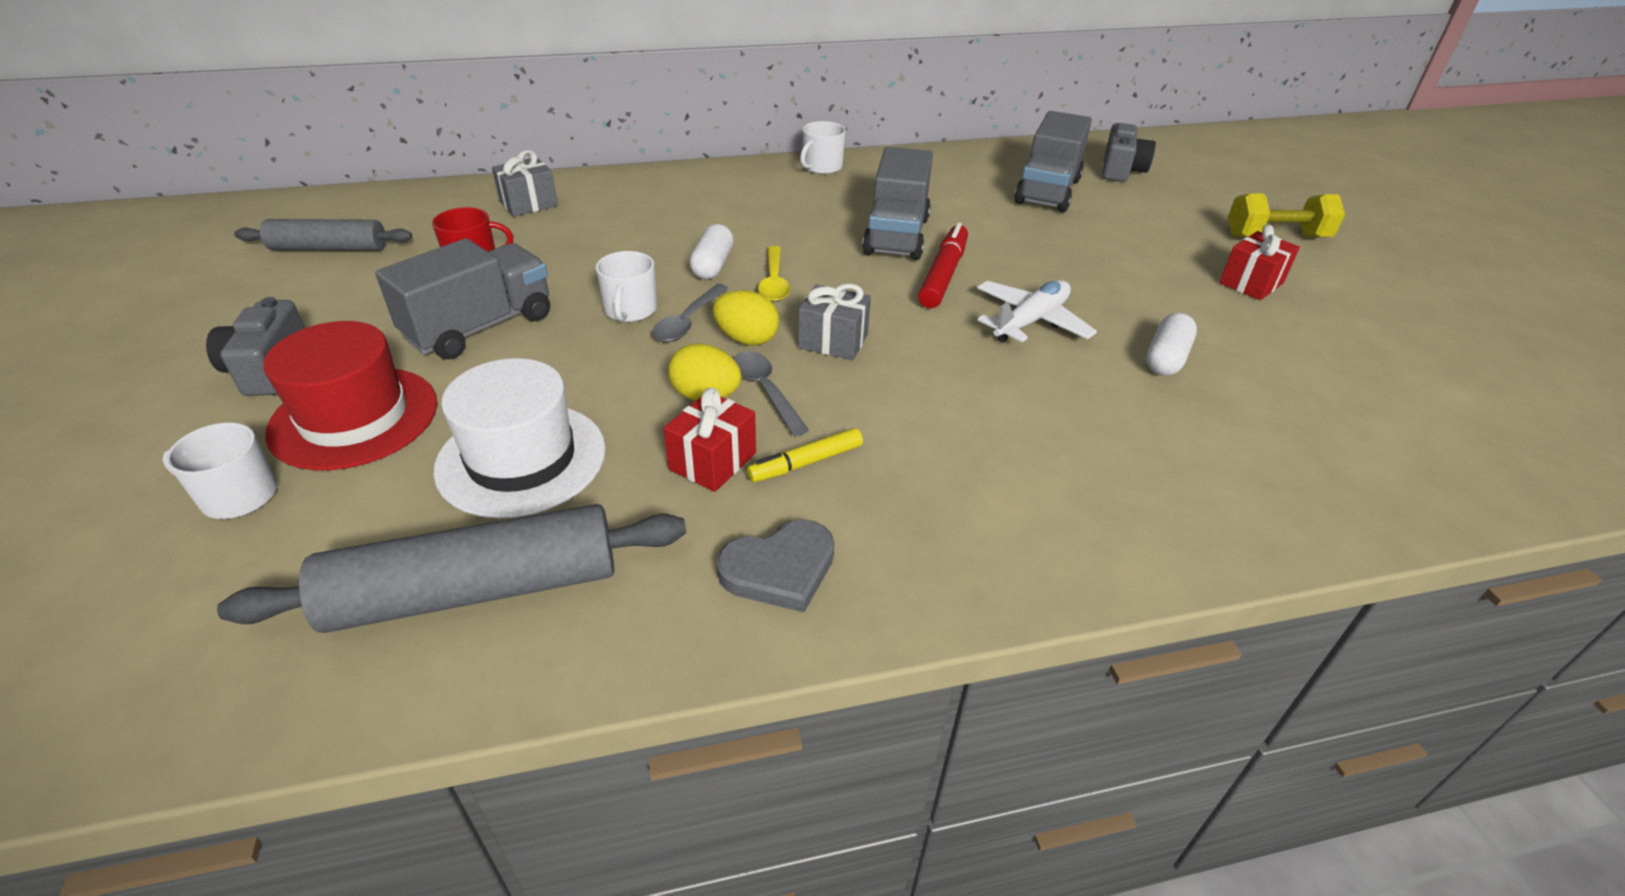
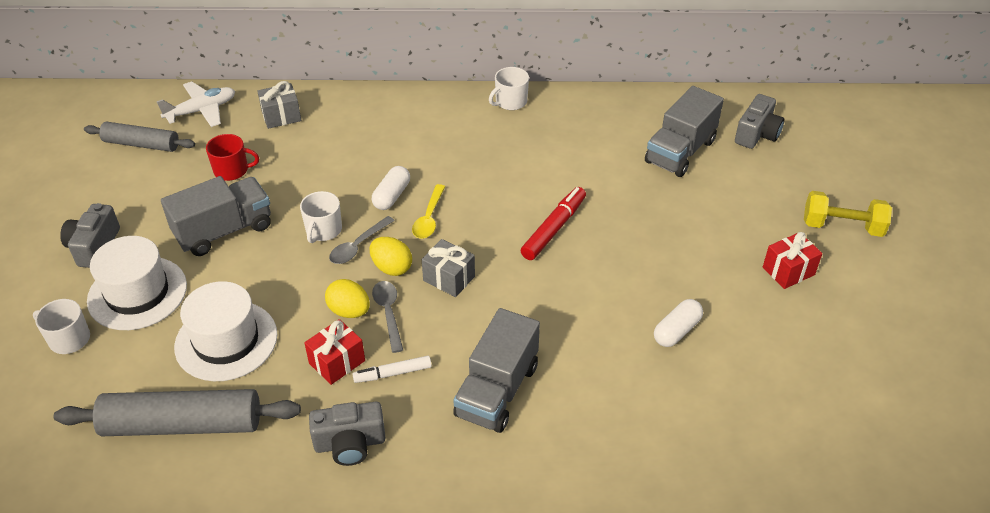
camera: 15 degrees right, 5 degrees up
red hat [263,321,438,470] -> white hat [87,236,187,330]
grey heart [716,519,835,612] -> grey camera [309,402,386,466]
yellow marker [747,428,863,482] -> white marker [352,356,432,383]
grey truck [862,147,933,260] -> grey truck moved to [453,308,540,433]
white plane [977,280,1097,343] -> white plane moved to [156,81,235,127]

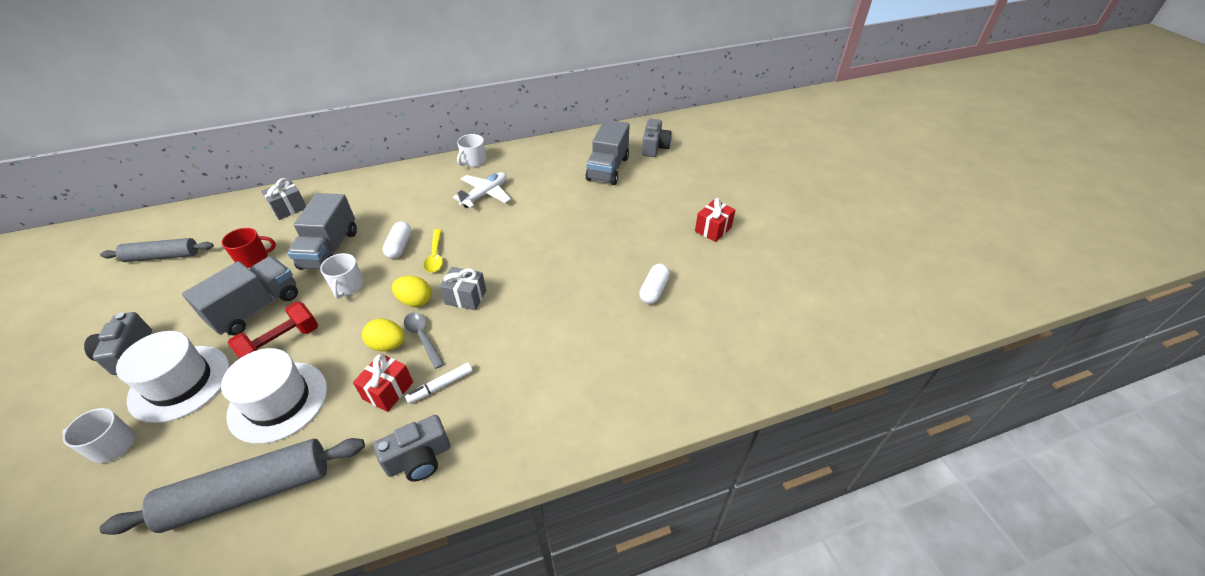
camera: 20 degrees left, 0 degrees up
white plane [156,81,235,127] -> white plane moved to [453,172,511,208]
grey spoon [329,216,395,264] -> none
grey truck [453,308,540,433] -> grey truck moved to [287,193,357,270]
red marker [520,187,586,260] -> none
yellow dumbbell [804,191,892,237] -> none
none -> red dumbbell [228,301,318,359]

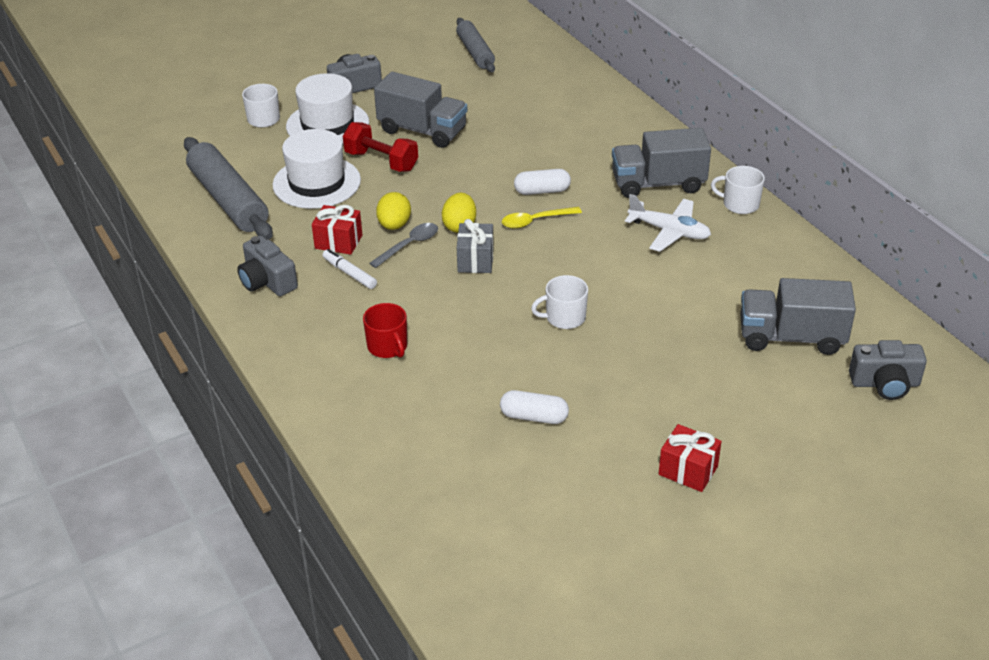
camera: 80 degrees right, 5 degrees down
red mug [222,228,276,268] -> red mug moved to [363,303,407,358]
grey gift [261,178,306,220] -> none
grey truck [287,193,357,270] -> grey truck moved to [612,128,711,198]
white mug [320,253,364,299] -> white mug moved to [531,275,588,329]

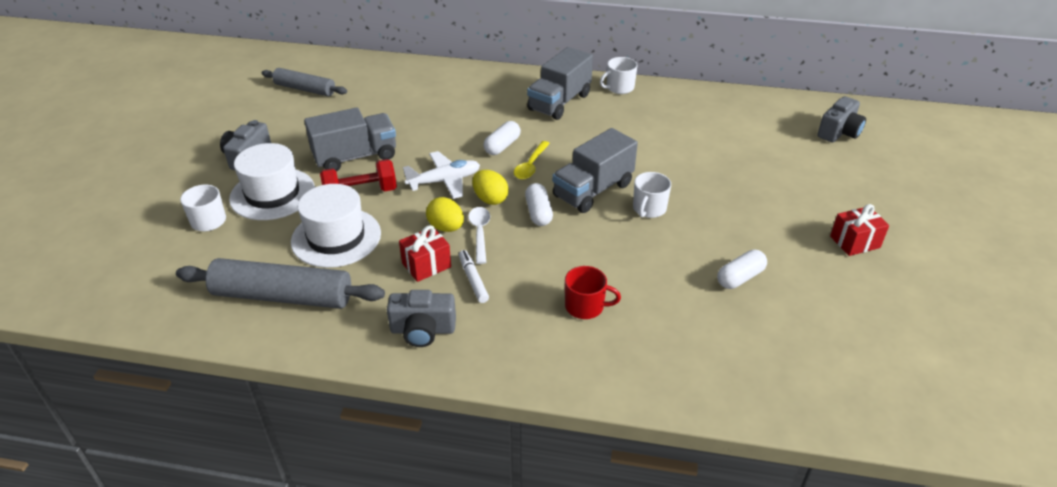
camera: 50 degrees left, 0 degrees up
white marker [322,249,377,289] -> white marker turned 75 degrees clockwise [459,250,489,303]
grey spoon [369,223,438,268] -> white spoon [468,207,490,264]
grey gift [457,219,494,273] -> white capsule [525,183,553,226]
white plane [625,194,711,252] -> white plane moved to [403,151,480,199]
grey truck [740,278,856,355] -> grey truck moved to [552,128,638,213]

